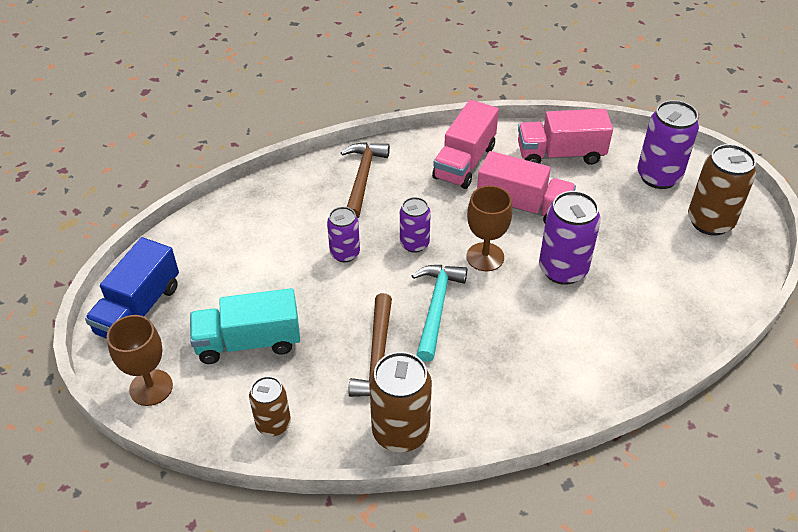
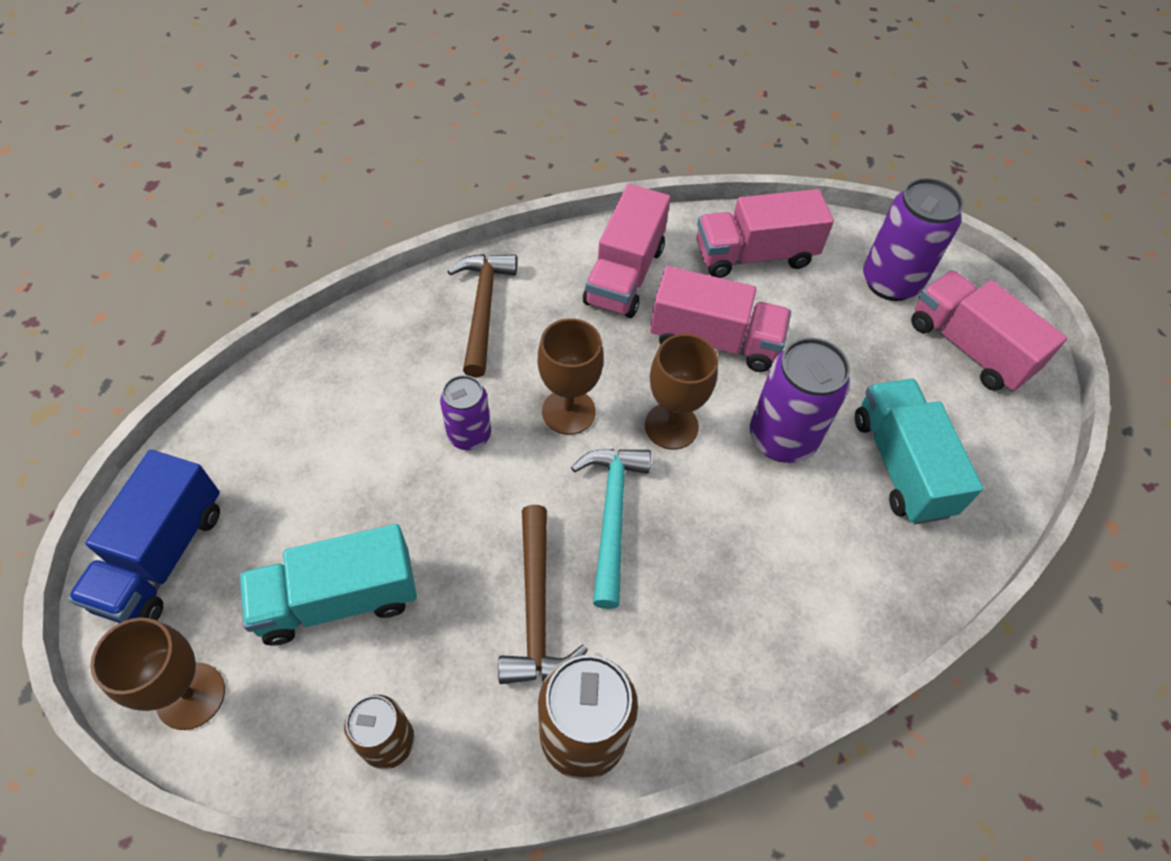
camera: 10 degrees left, 10 degrees up
purple can [400,197,431,253] -> brown goblet [538,318,604,435]
brown can [688,144,756,236] -> pink truck [911,270,1067,392]
none -> turquoise truck [855,379,983,524]

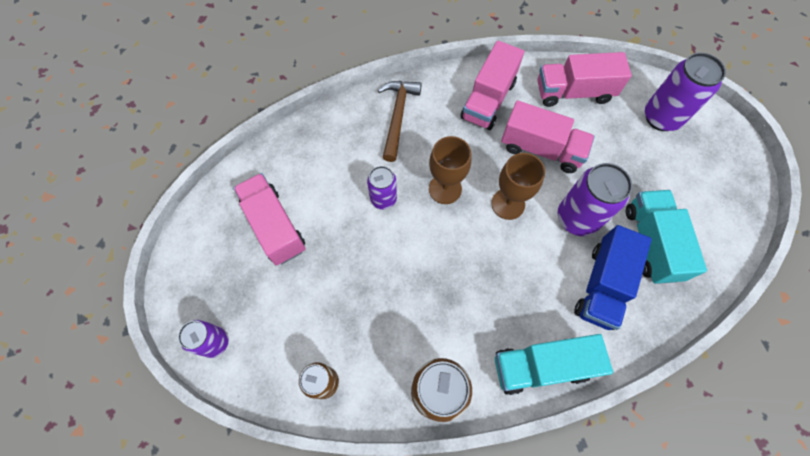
camera: 10 degrees right, 10 degrees up
blue truck [68,450,220,623] -> blue truck moved to [574,225,652,330]
brown goblet [90,617,225,730] -> purple can [178,320,229,358]
turquoise truck [239,524,417,646] -> turquoise truck moved to [495,334,613,395]
brown hammer [498,505,588,684] -> none
turquoise hammer [571,449,651,609] -> none
pink truck [911,270,1067,392] -> pink truck moved to [233,173,306,266]

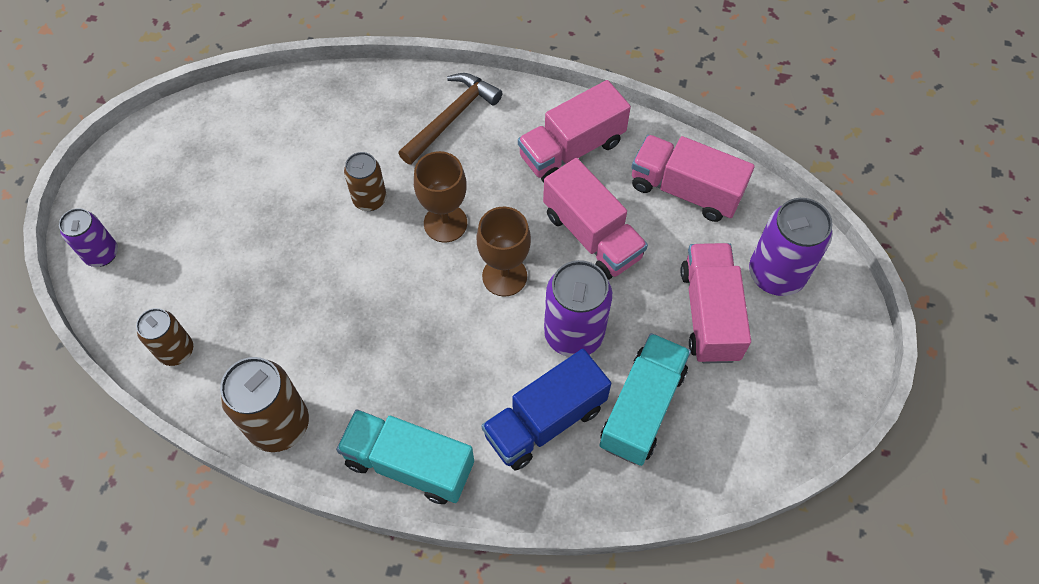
camera: 30 degrees right, 5 degrees down
pink truck [233,173,306,266] -> pink truck moved to [681,243,751,364]
purple can [367,166,397,209] -> brown can [344,152,387,211]

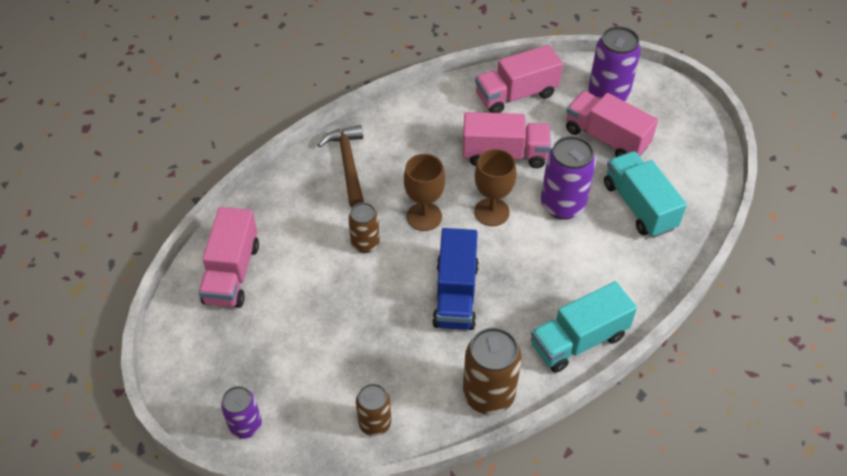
camera: 50 degrees left, 10 degrees down
blue truck [481,349,611,470] -> blue truck moved to [432,228,479,330]
pink truck [518,80,631,183] -> pink truck moved to [198,207,259,308]

